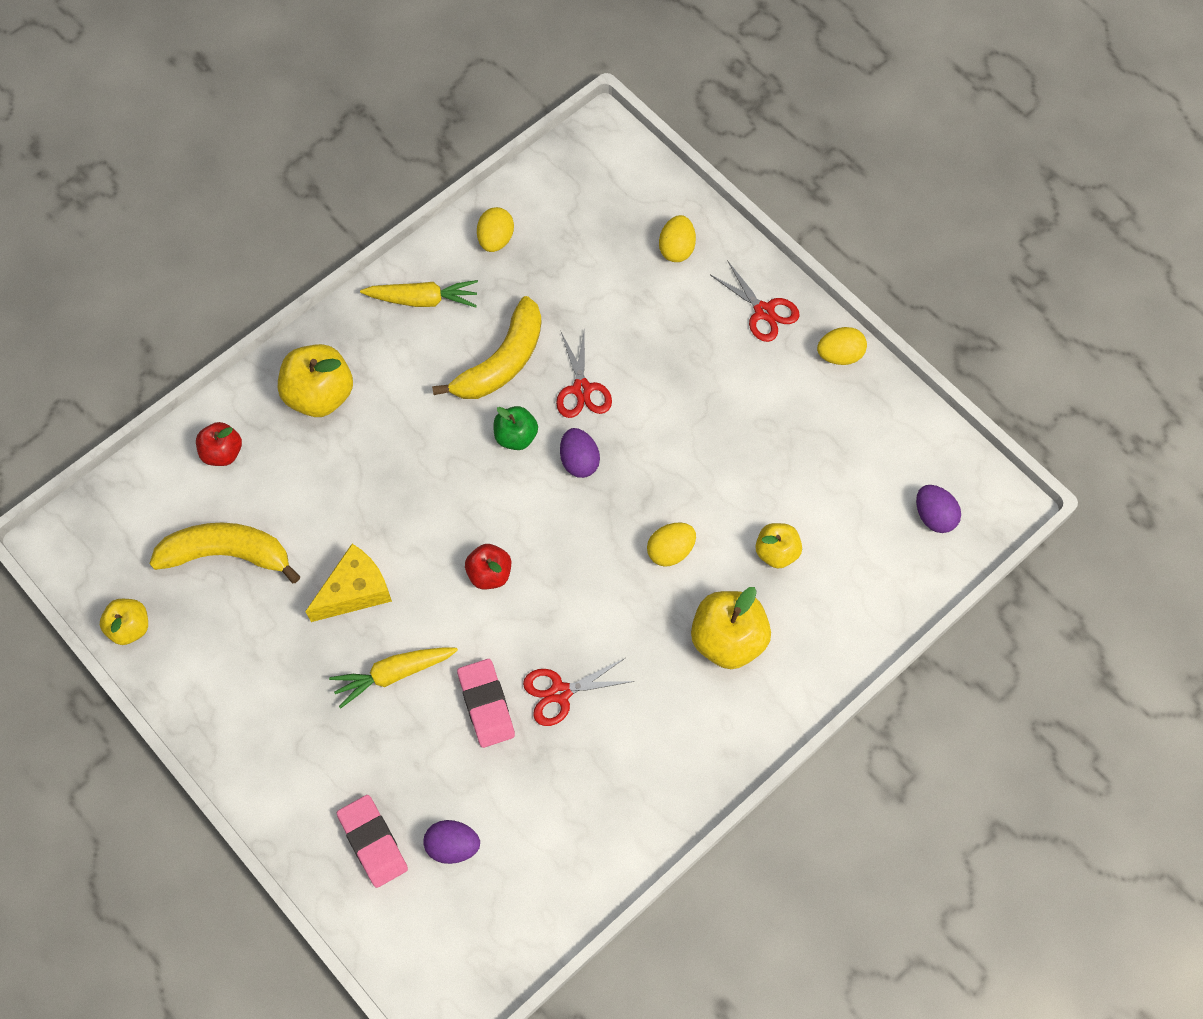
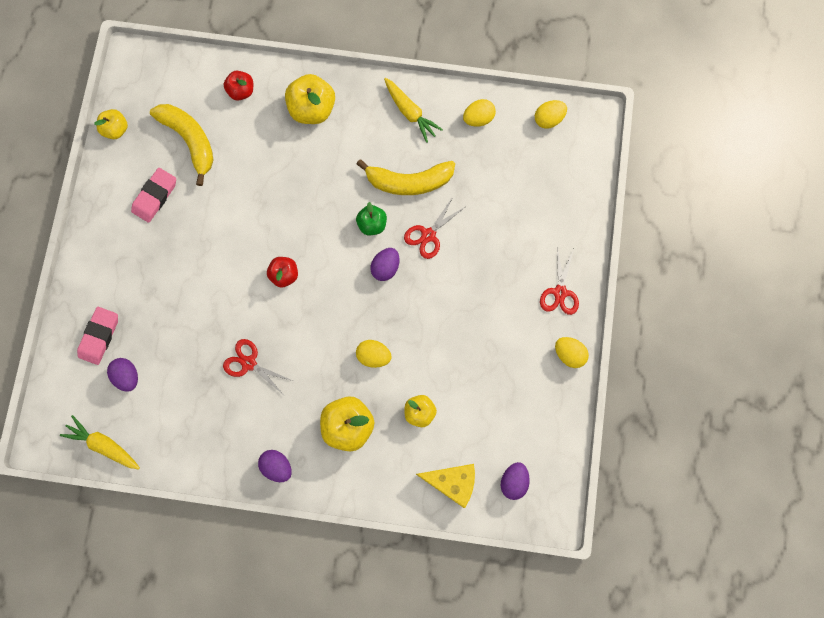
camera: 50 degrees right, 10 degrees up
yellow cheese [305,544,392,622] -> yellow cheese moved to [416,464,475,508]
yellow carrot [329,647,458,709] -> yellow carrot moved to [60,415,140,470]
pink eraser [457,659,515,748] -> pink eraser moved to [131,168,176,223]
yellow egg [659,215,696,262] -> yellow egg moved to [535,100,567,129]
none -> purple egg [258,450,292,482]

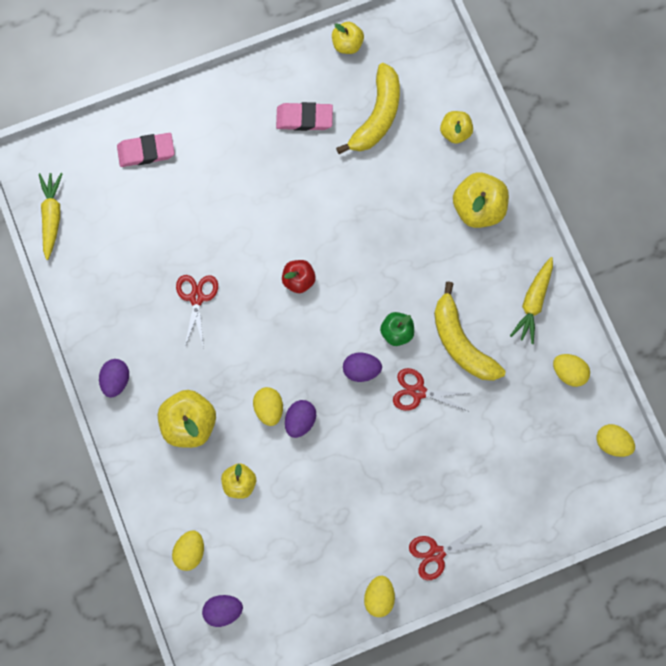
camera: 60 degrees right, 0 degrees up
purple egg [107,358,138,392] -> purple egg moved to [285,400,316,438]
red apple [223,71,253,101] -> yellow apple [440,111,473,144]
yellow cheese [416,464,475,508] -> yellow egg [172,530,204,571]

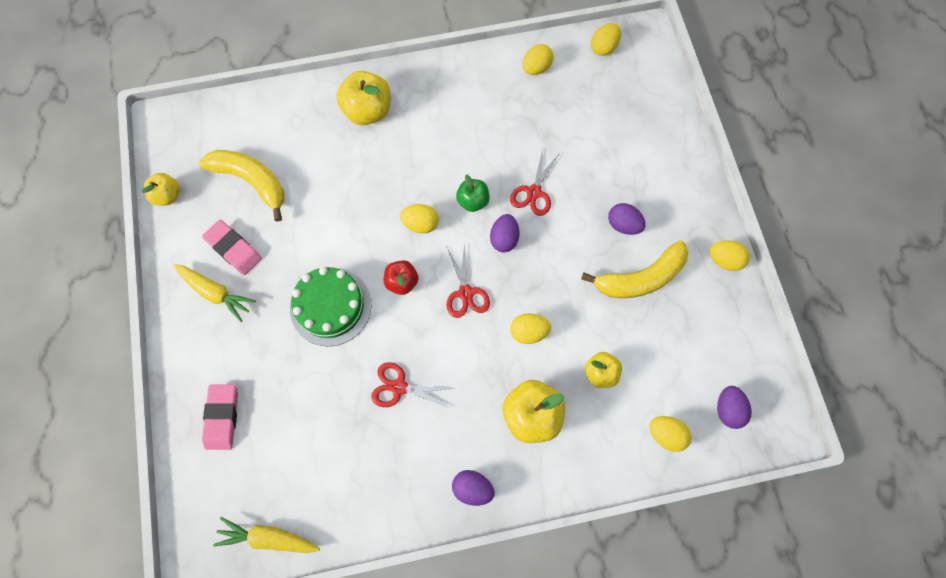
camera: 80 degrees left, 5 degrees down
pink eraser [276,102,333,131] -> pink eraser turned 60 degrees counterclockwise [202,220,262,275]
purple egg [285,400,316,438] -> purple egg moved to [608,203,646,235]
red scissors [409,524,490,580] -> red scissors moved to [446,243,490,318]
yellow banana [434,281,505,381] -> yellow banana moved to [581,240,688,298]
yellow apple [440,111,473,144] -> none
yellow carrot [510,257,553,344] -> yellow carrot moved to [173,264,256,322]
none -> green cake [290,267,372,347]
none -> yellow egg [400,204,439,233]

